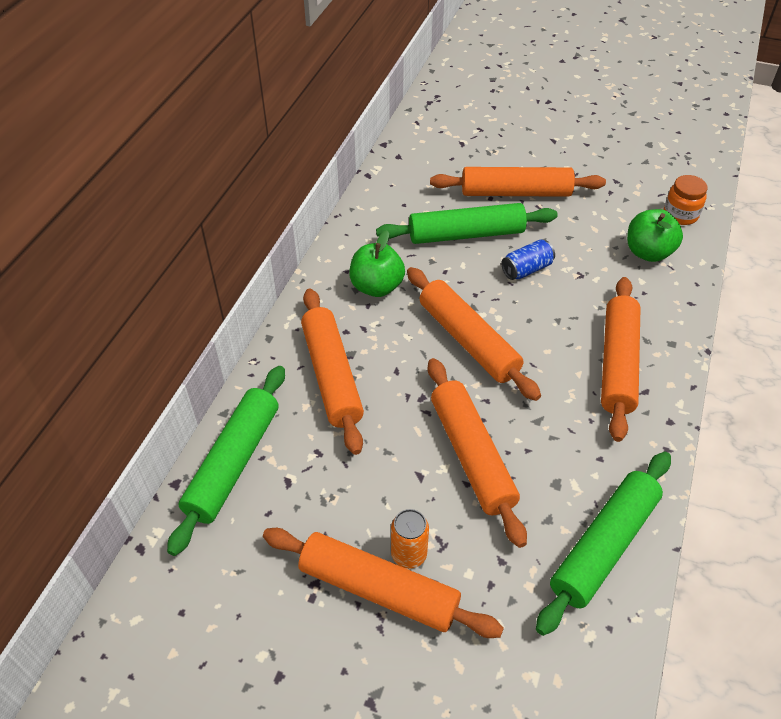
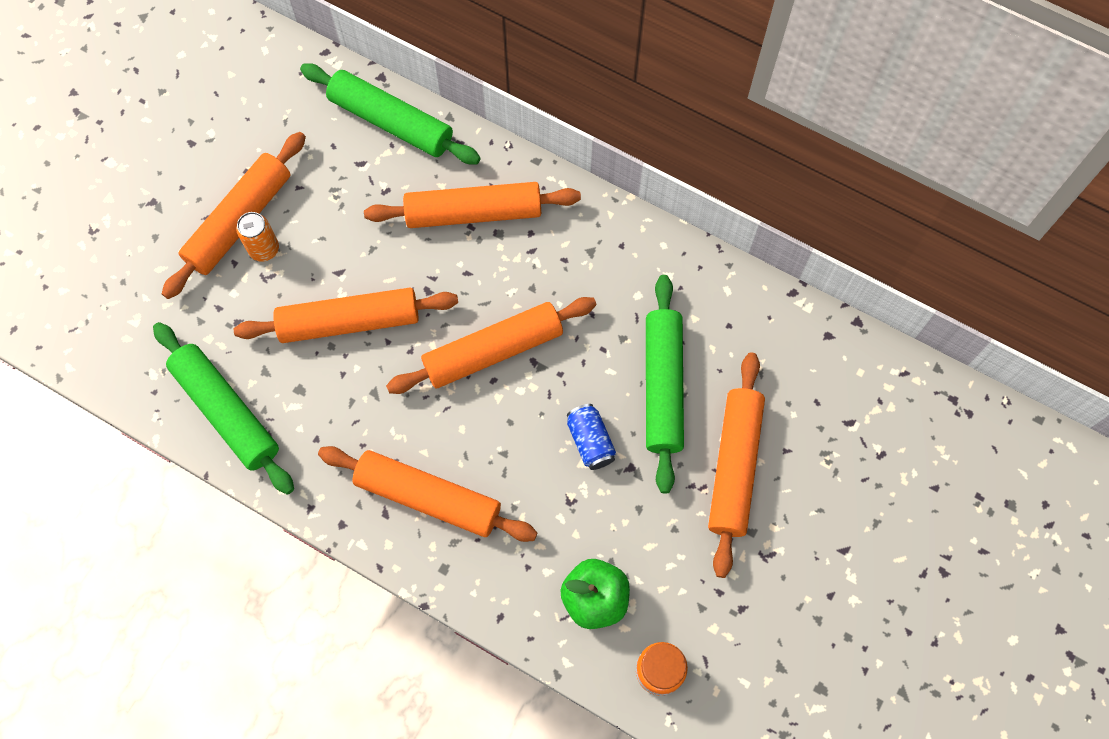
camera: 100 degrees right, 20 degrees up
green apple [349,230,405,297] -> none

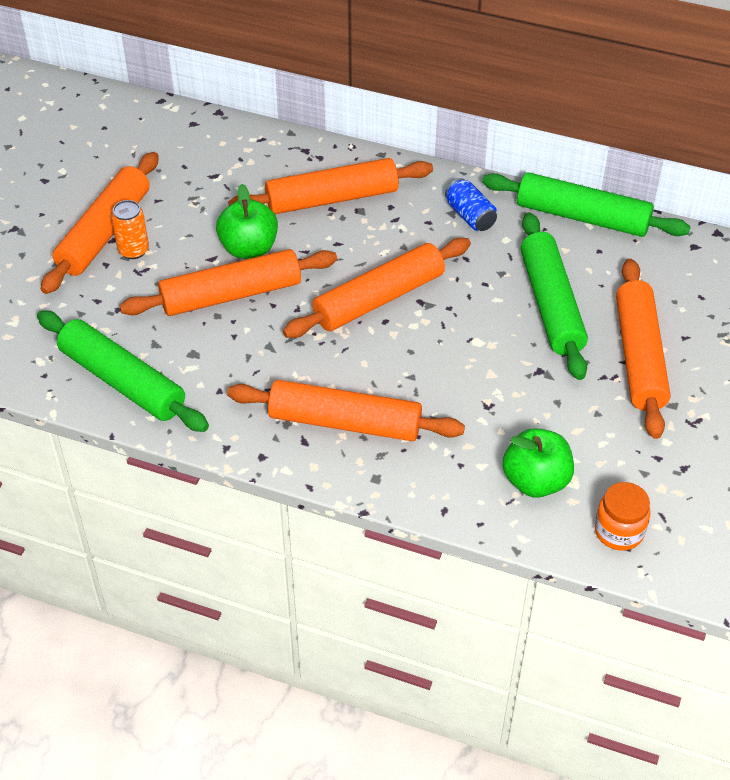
camera: 10 degrees left, 20 degrees down
green rolling pin [300,63,481,164] -> green rolling pin moved to [482,172,690,237]
blue can [567,404,616,470] -> blue can moved to [445,178,497,231]
none -> green apple [216,184,278,259]

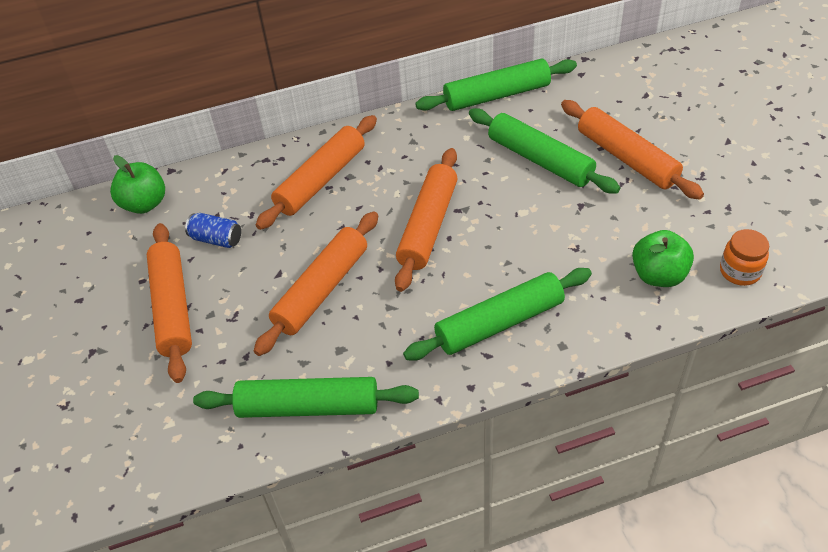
camera: 35 degrees left, 0 degrees up
orange can [111,200,149,259] -> none
green apple [216,184,278,259] -> green apple moved to [110,155,165,214]
orange rolling pin [227,380,465,441] -> green rolling pin [403,268,592,361]
blue can [445,178,497,231] -> blue can moved to [185,213,241,248]

